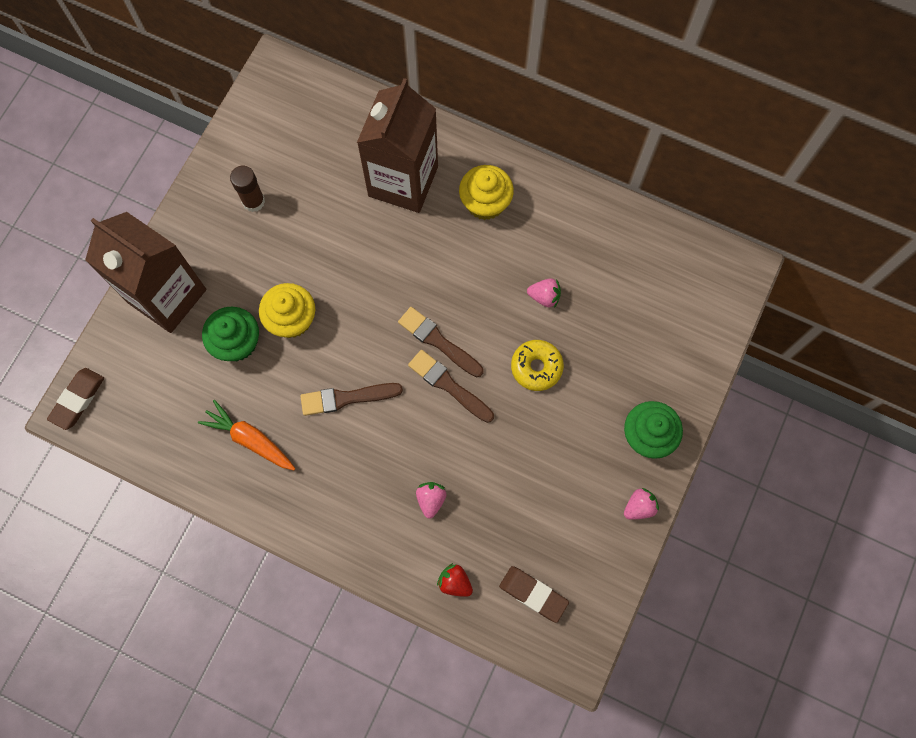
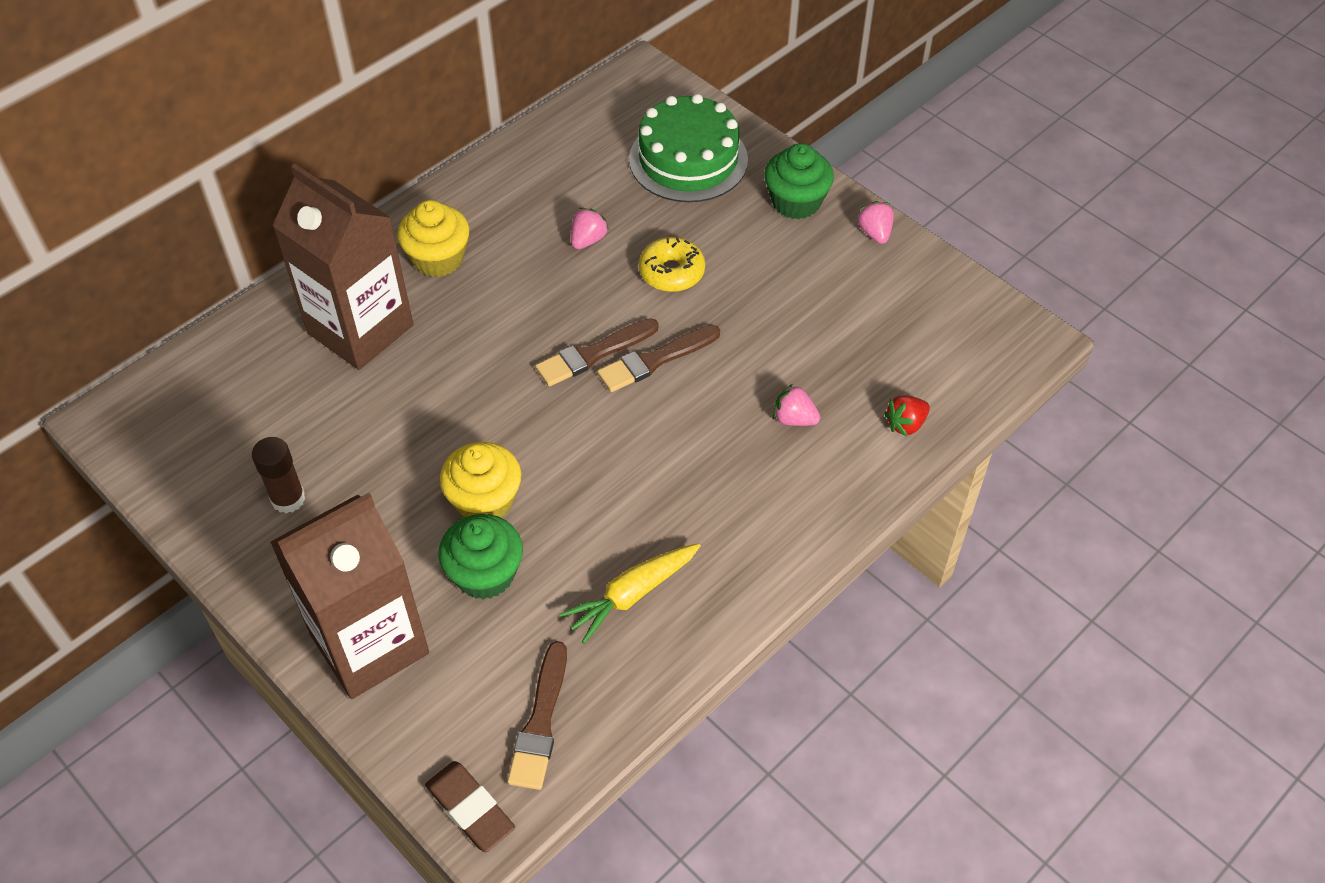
camera: 70 degrees left, 20 degrees down
orange carrot [198,400,295,470] -> yellow carrot [560,543,701,644]
brown brush [300,383,403,416] -> brown brush moved to [507,641,567,790]
brown eraser [499,566,569,623] -> none
none -> green cake [629,94,748,202]

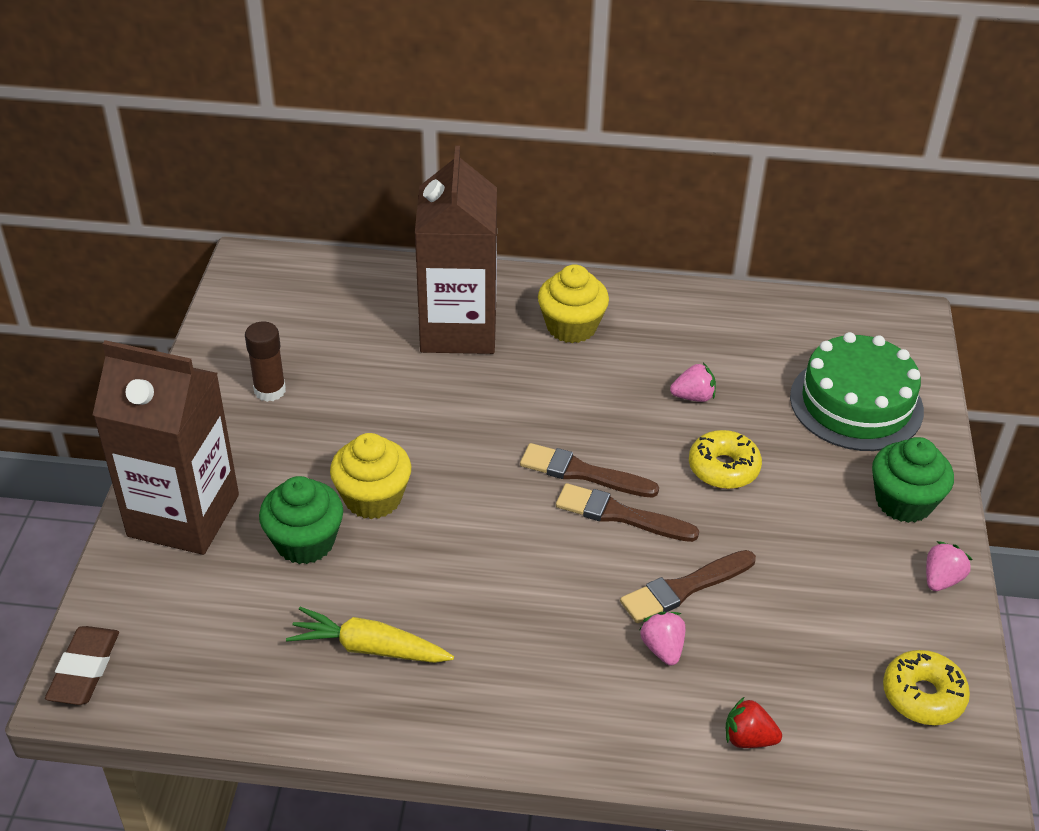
camera: 50 degrees right, 10 degrees down
brown brush [507,641,567,790] -> brown brush moved to [620,550,756,623]
none -> yellow donut [883,650,970,725]

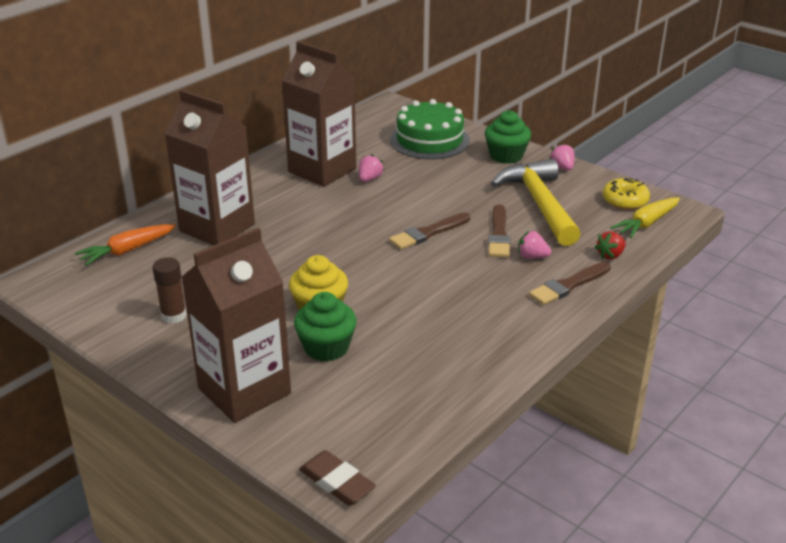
camera: 55 degrees left, 10 degrees down
yellow carrot [286,607,454,663] -> yellow carrot moved to [610,197,680,238]
brown brush [520,443,659,498] -> brown brush moved to [529,262,611,305]
yellow cupcake [538,264,609,343] -> none
yellow donut [689,430,762,489] -> none
none -> orange carrot [75,224,176,266]
none -> brown carton [282,41,356,187]
none -> yellow hammer [491,159,581,246]

